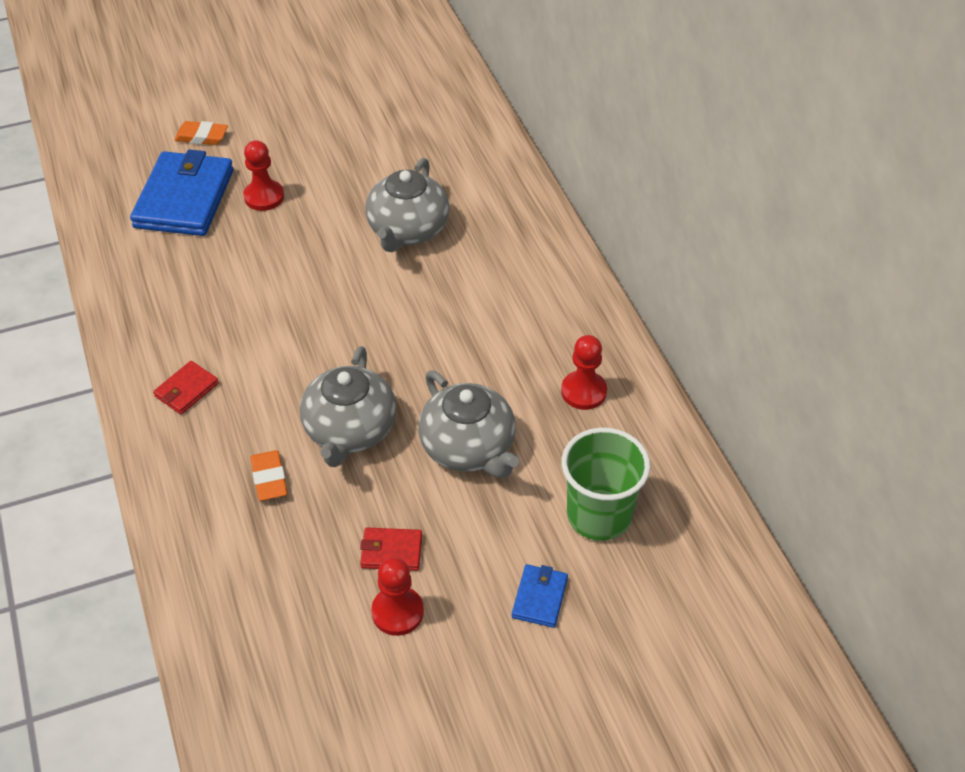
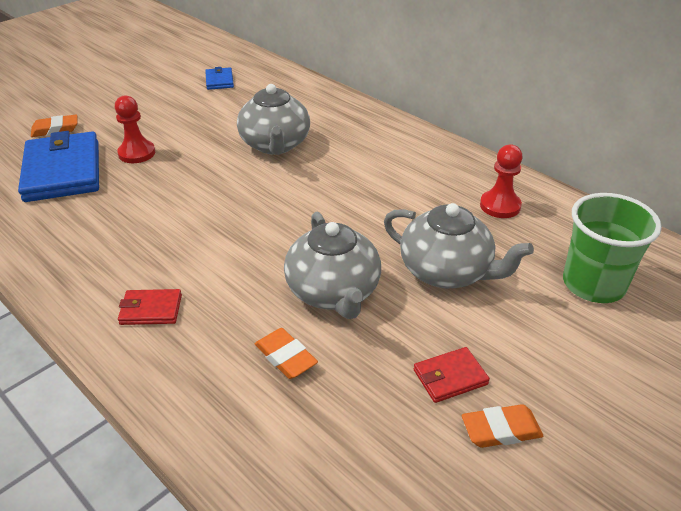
camera: 25 degrees left, 10 degrees down
red wallet [153,361,219,415] -> red wallet turned 75 degrees clockwise [118,289,182,325]
red pawn [371,557,424,636] -> orange eraser [462,404,543,448]
blue wallet [512,564,568,628] -> blue wallet moved to [205,67,234,90]

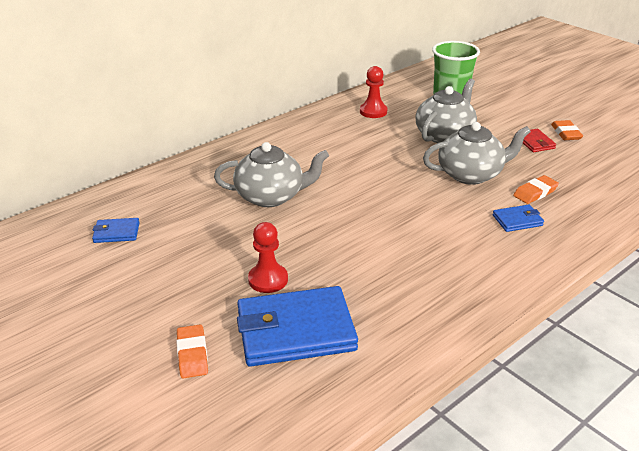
camera: 85 degrees left, 5 degrees down
red wallet [118,289,182,325] -> none
none -> blue wallet [493,205,544,232]

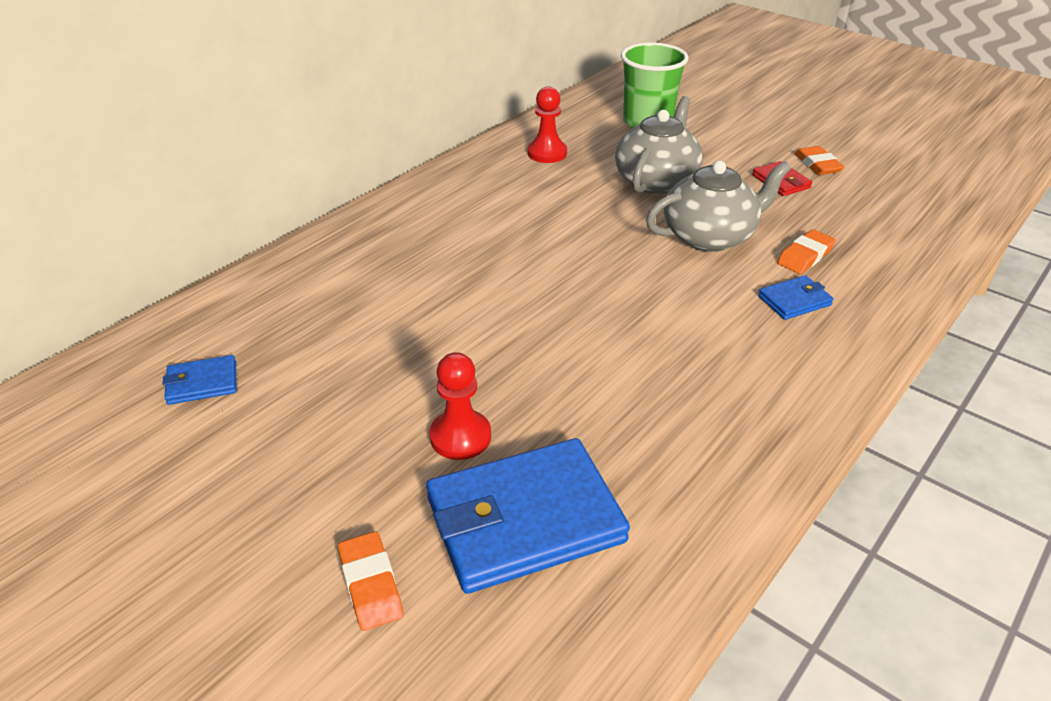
camera: 10 degrees left, 5 degrees up
grey teapot [214,142,329,207] -> none

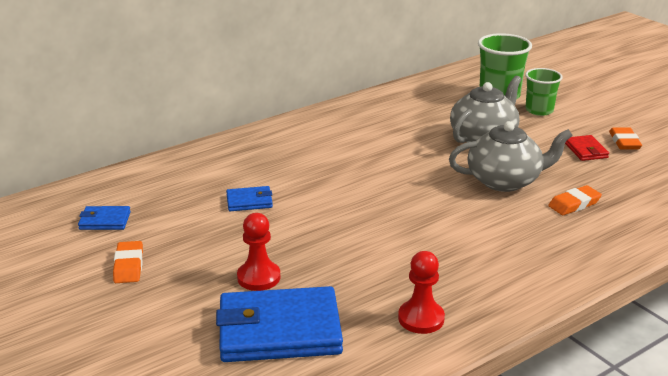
camera: 15 degrees right, 10 degrees down
orange eraser [338,531,403,631] -> orange eraser moved to [113,241,143,283]
red pawn [528,86,567,163] -> red pawn moved to [398,251,445,334]
blue wallet [758,275,833,320] -> blue wallet moved to [226,186,273,211]
none -> green cup [525,68,563,116]

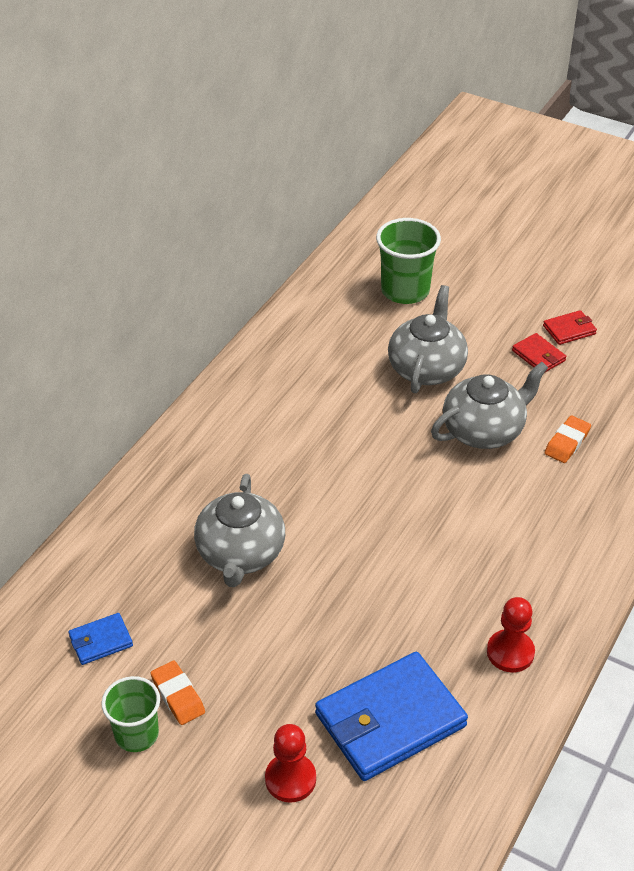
camera: 25 degrees left, 15 degrees up
blue wallet [226,186,273,211] -> grey teapot [194,474,285,587]
red pawn [237,213,280,291] -> red pawn moved to [265,724,316,803]
green cup [525,68,563,116] -> green cup moved to [101,676,160,752]
orange eraser [609,127,642,150] -> red wallet [543,310,597,345]

